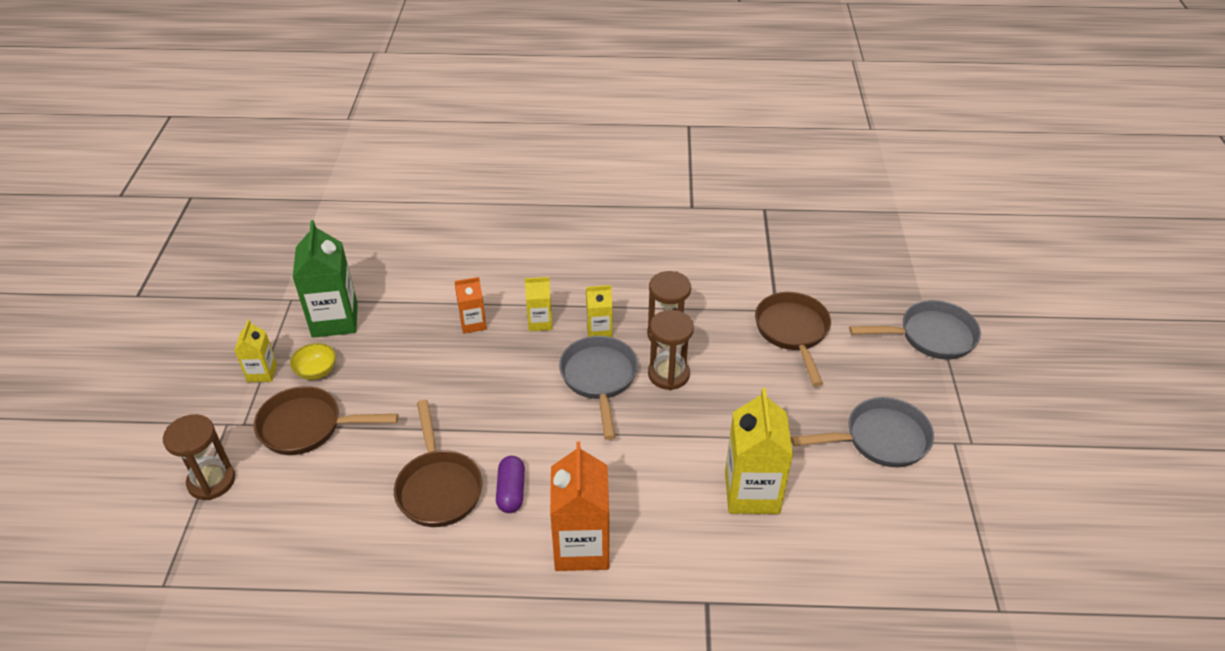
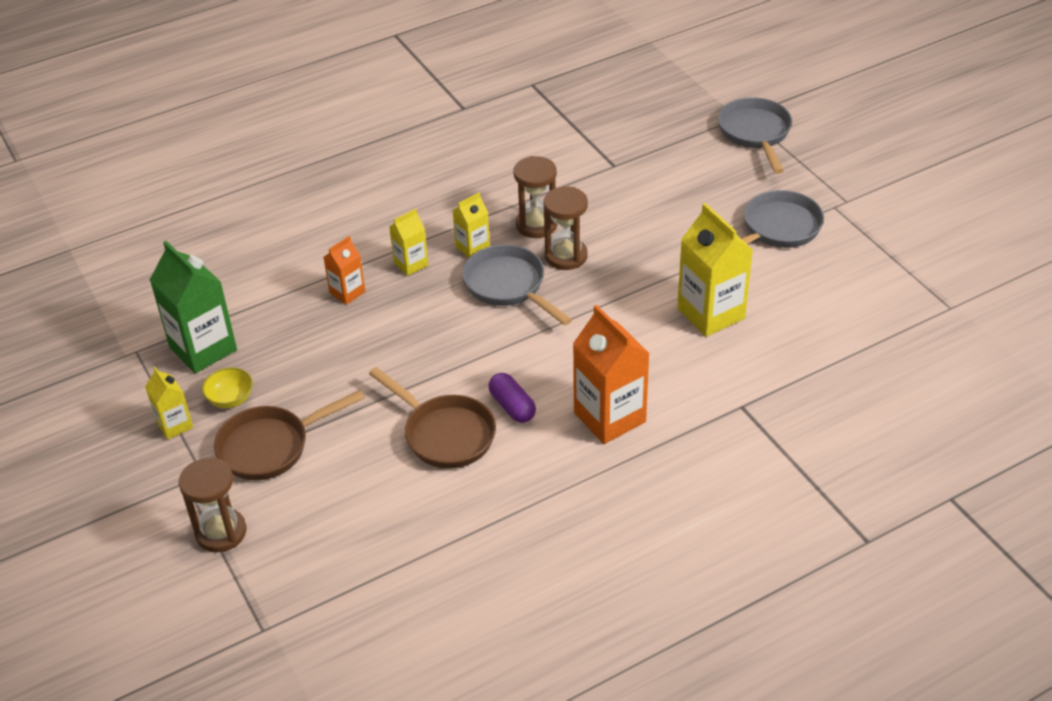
camera: 30 degrees left, 0 degrees up
brown pan [755,292,831,386] -> none
grey pan [849,300,981,359] -> grey pan turned 60 degrees counterclockwise [718,97,792,174]

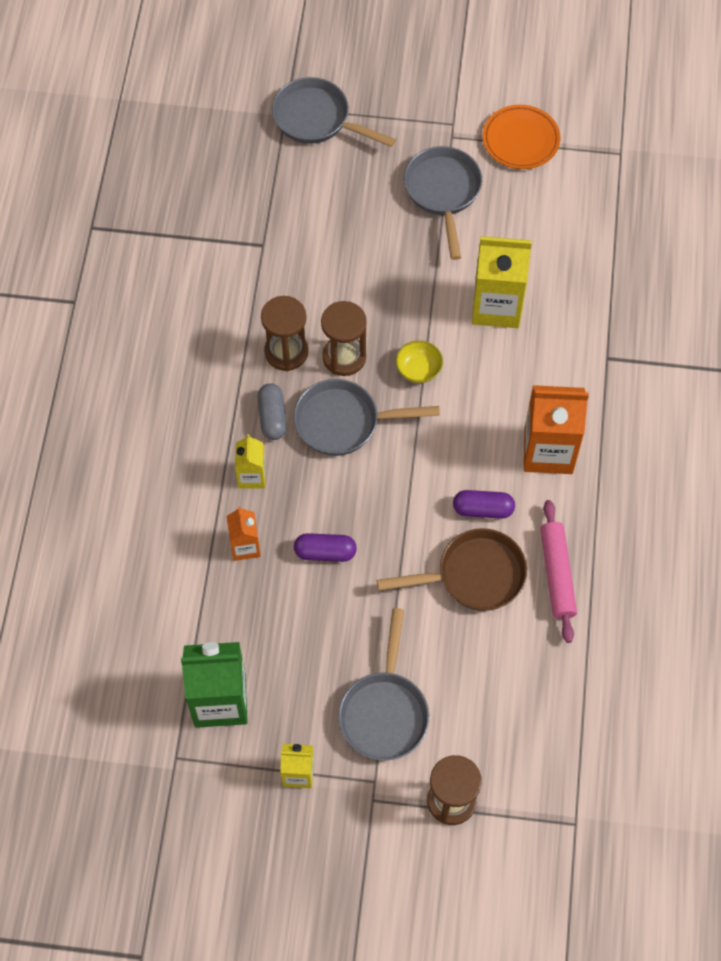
camera: 55 degrees left, 20 degrees up
yellow bowl [202,367,253,408] -> yellow bowl moved to [396,340,443,383]
brown pan [214,390,365,480] -> grey pan [338,608,429,761]
yellow carton [453,193,490,258] -> grey capsule [258,384,287,440]
none -> purple capsule [294,533,357,562]
none -> orange plate [483,105,560,169]
none -> pink rolling pin [540,500,577,643]

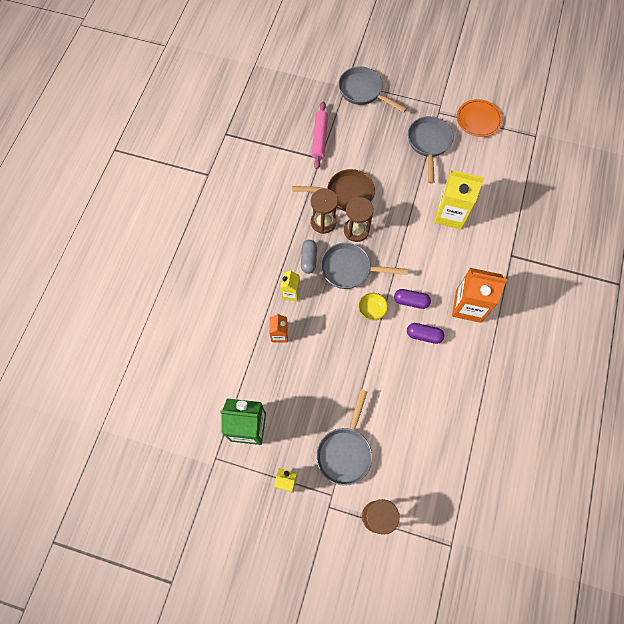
camera: 10 degrees right, 5 degrees up
purple capsule [294,533,357,562] -> purple capsule moved to [394,289,431,309]
brown pan [376,528,527,611] -> brown pan moved to [292,169,375,211]
yellow bowl [396,340,443,383] -> yellow bowl moved to [358,293,388,320]
pink rolling pin [540,500,577,643] -> pink rolling pin moved to [312,102,328,169]

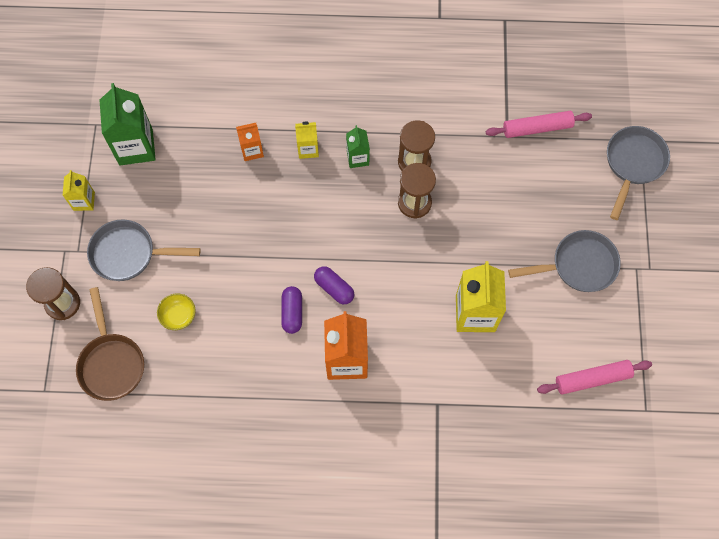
camera: 75 degrees right, 0 degrees up
brown pan [292,169,375,211] -> brown pan moved to [76,287,144,401]
grey capsule [301,240,317,274] -> green carton [346,125,370,168]
grey pan [321,243,408,289] -> none
yellow bowl [358,293,388,320] -> yellow bowl moved to [157,293,196,330]
purple capsule [394,289,431,309] -> purple capsule turned 45 degrees counterclockwise [314,266,354,304]
orange plate [457,99,502,137] -> none
none -> pink rolling pin [537,360,652,395]

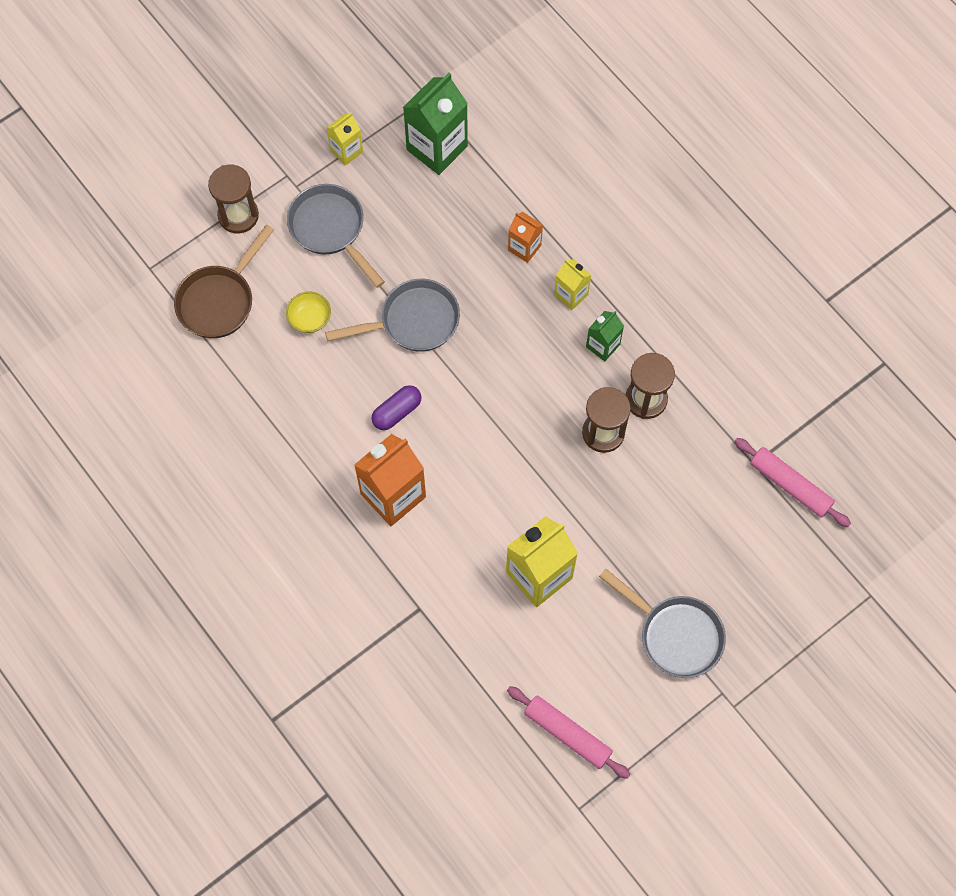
camera: 50 degrees right, 0 degrees up
purple capsule [314,266,354,304] -> none
grey pan [607,126,670,220] -> grey pan moved to [325,279,460,352]

